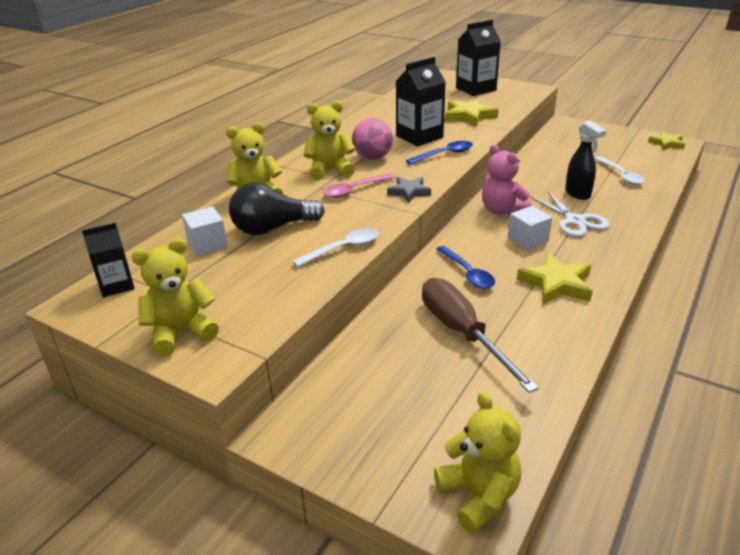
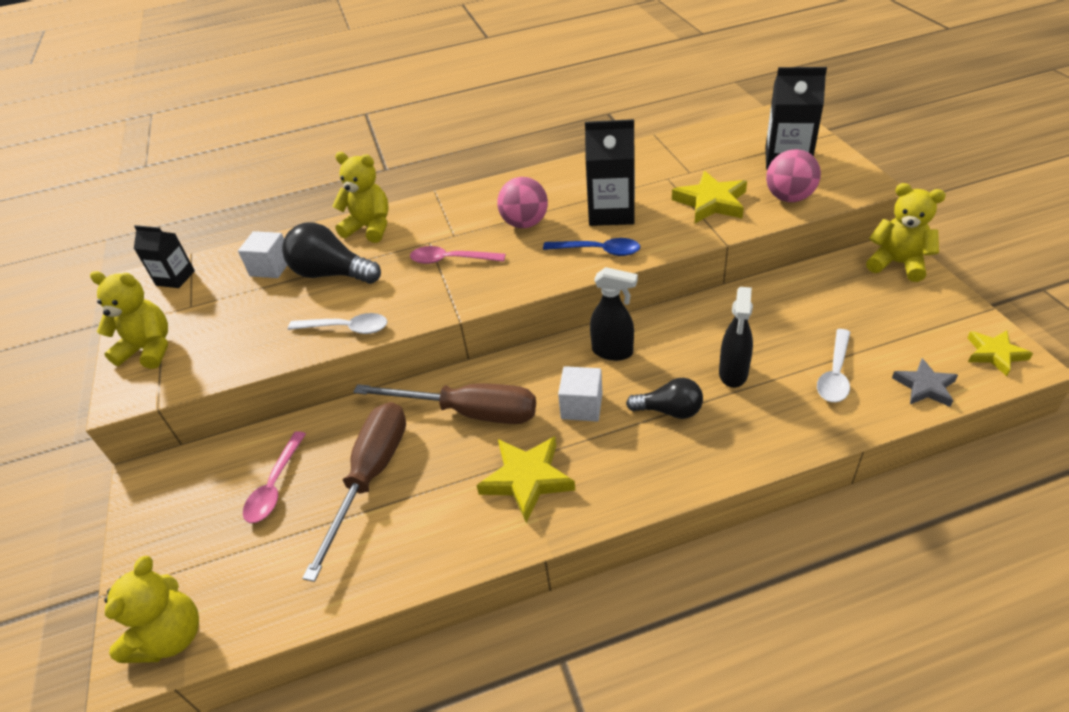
camera: 45 degrees right, 10 degrees up
yellow teddy bear [304,101,355,180] -> yellow teddy bear moved to [866,183,946,282]
grey star [387,177,431,203] -> grey star moved to [892,358,958,407]
blue spoon [436,246,495,289] -> brown screwdriver [353,384,536,424]
pink teddy bear [482,144,532,216] -> black spray bottle [590,267,638,361]
white scissors [529,191,610,237] -> black light bulb [626,378,703,419]
none -> pink spoon [243,431,306,523]
none -> pink ball [766,149,821,202]

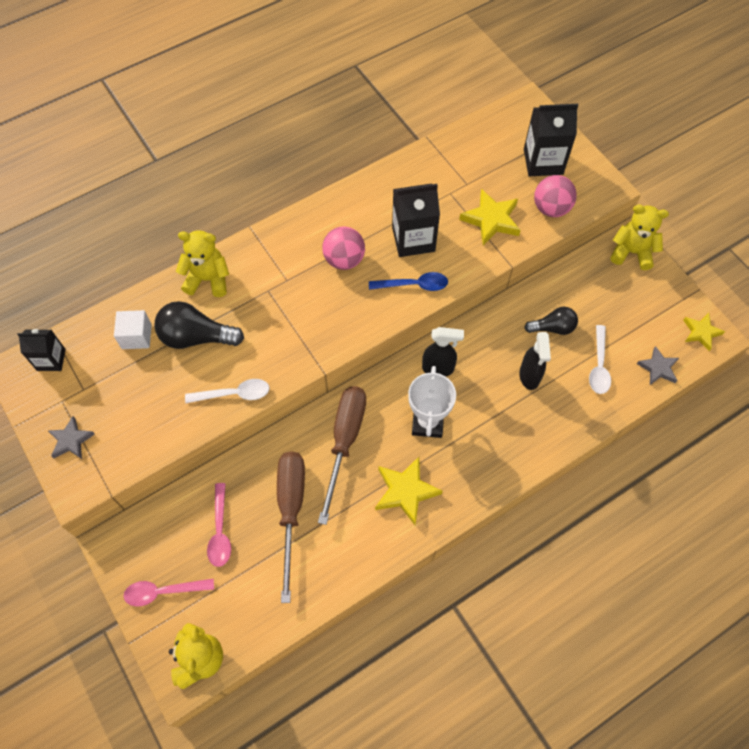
camera: 20 degrees left, 20 degrees up
yellow teddy bear [90,271,168,369] -> grey star [48,416,95,459]
brown screwdriver [353,384,536,424] -> brown screwdriver turned 75 degrees counterclockwise [318,386,366,525]
pink spoon [410,246,506,264] -> pink spoon moved to [123,578,214,607]
white cube [558,366,602,422] -> white trophy [408,366,456,438]
black light bulb [626,378,703,419] -> black light bulb moved to [524,307,578,335]

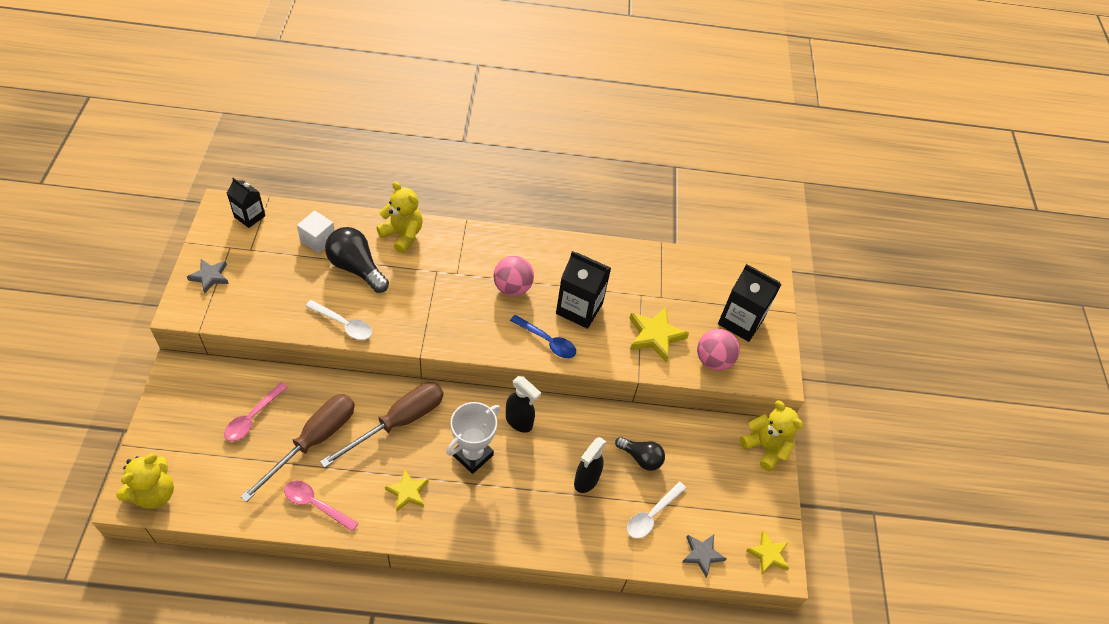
camera: 30 degrees right, 10 degrees down
pink spoon [123,578,214,607] -> pink spoon moved to [284,480,358,532]
yellow star [375,457,442,525] -> yellow star [385,469,429,511], size x0.65

